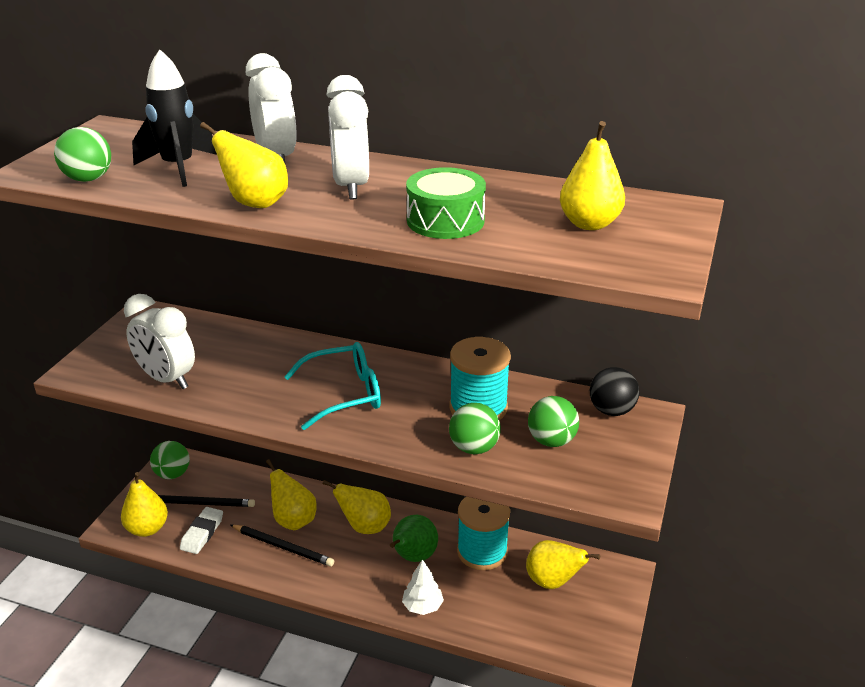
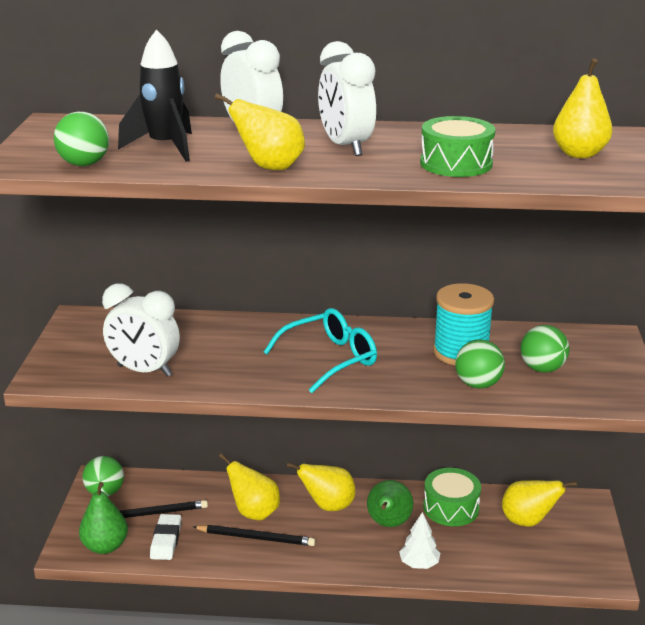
camera: 15 degrees left, 5 degrees down
yellow pear [121,472,168,537] -> green pear [79,482,128,554]
turquoise spool [457,497,510,570] -> green drum [423,468,481,526]
black ball [590,367,639,416] -> none

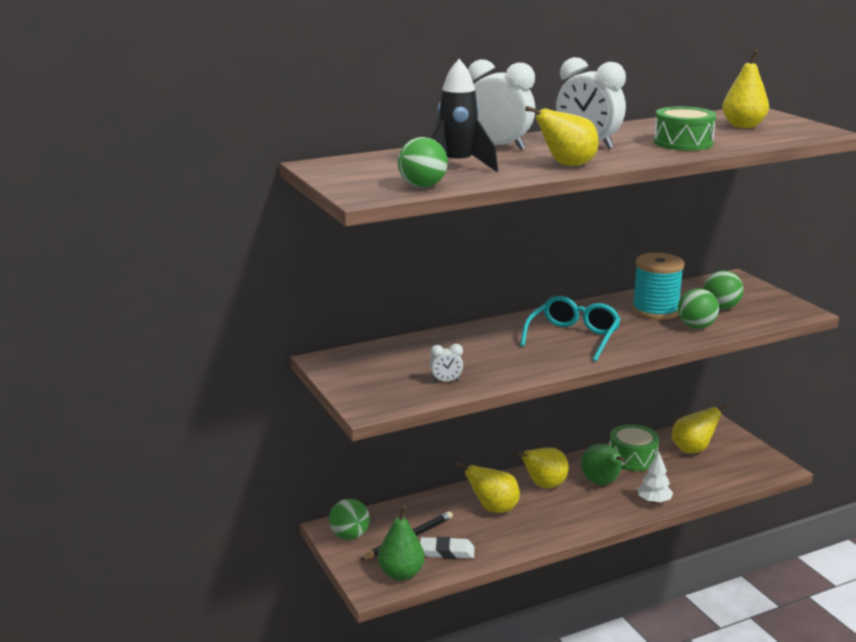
camera: 30 degrees left, 5 degrees down
white clock [102,283,180,377] -> white clock [430,344,463,382], size x0.46
white eraser [150,514,181,560] -> white eraser turned 60 degrees counterclockwise [420,537,474,559]
black pencil [193,525,316,546] -> none

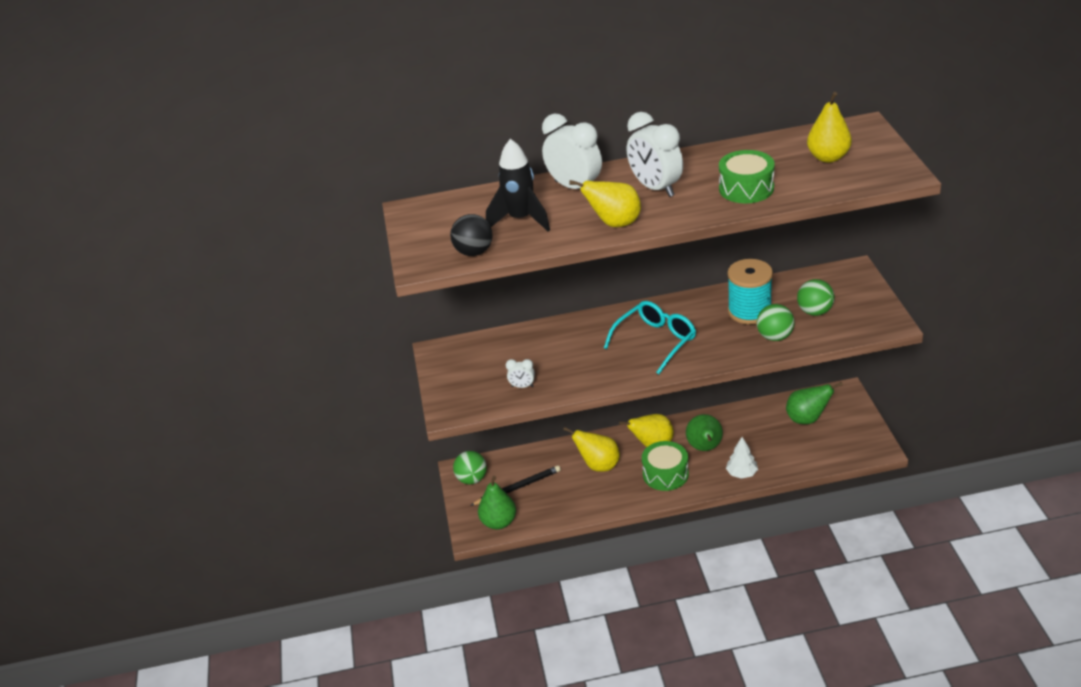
camera: 20 degrees right, 15 degrees up
green ball [398,137,448,188] -> black ball [450,214,493,256]
white eraser [420,537,474,559] -> none
green drum [609,424,659,471] -> green drum moved to [642,441,689,491]
yellow pear [672,403,730,453] -> green pear [786,382,843,424]

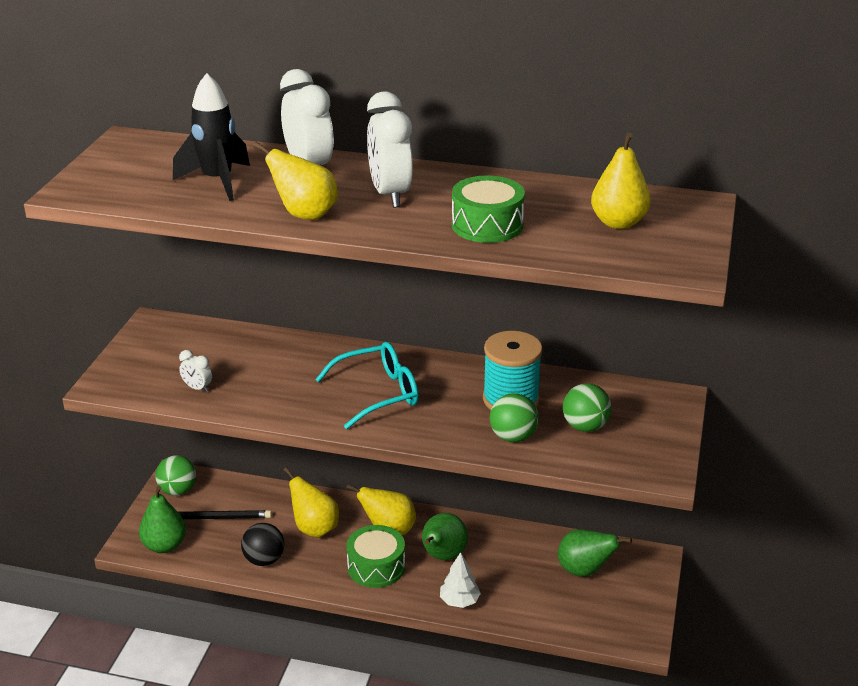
camera: 20 degrees right, 5 degrees down
black ball [450,214,493,256] -> black ball moved to [241,523,284,566]

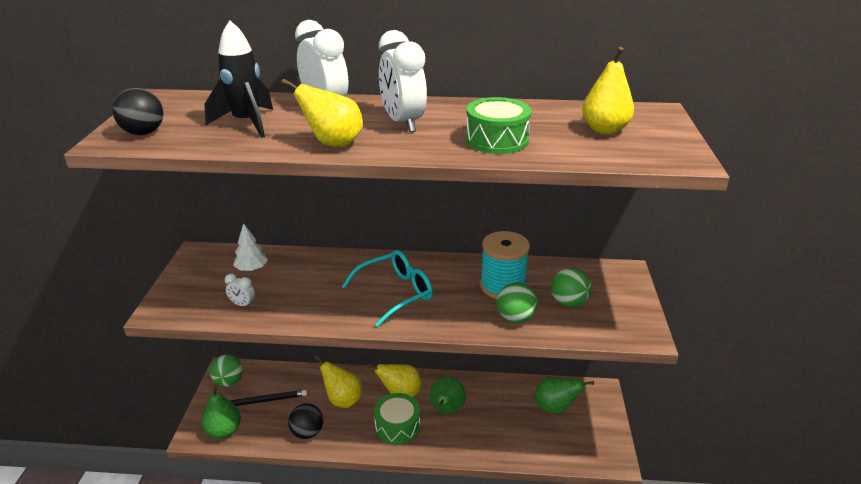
camera: 10 degrees left, 0 degrees up
white tree [440,552,481,608] -> white tree moved to [233,223,268,271]
none -> black ball [112,88,163,135]

